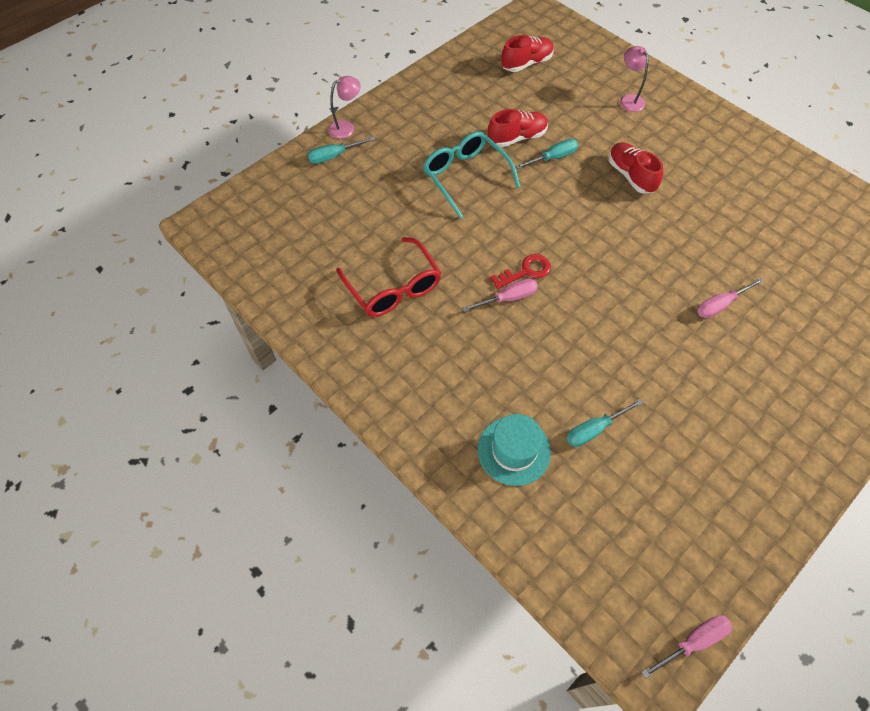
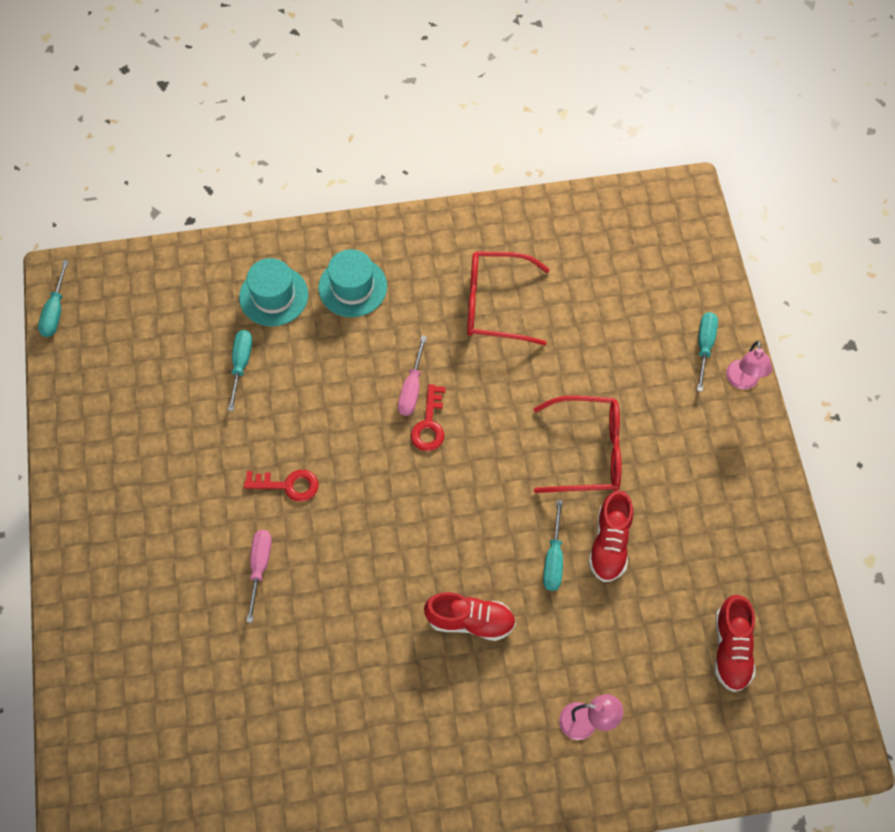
camera: 125 degrees right, 5 degrees up
turquoise glasses [423,131,520,219] -> red glasses [533,395,621,493]
pink screwdriver [642,615,732,679] -> turquoise screwdriver [38,260,69,337]
none -> red key [244,470,319,502]
none -> turquoise hat [318,249,387,317]

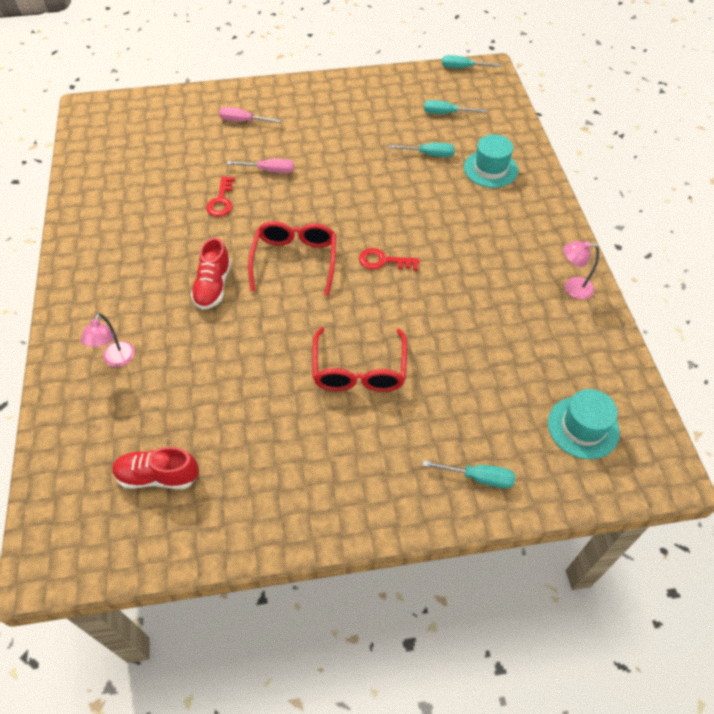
camera: 90 degrees right, 10 degrees down
red key [244,470,319,502] -> red key moved to [206,176,235,217]
turquoise hat [318,249,387,317] -> turquoise hat moved to [548,389,620,459]
pink screwdriver [398,336,427,416] -> pink screwdriver moved to [219,107,281,123]
red glasses [467,251,550,345] -> red glasses moved to [248,221,336,296]
turquoise screwdriver [543,500,563,591] -> turquoise screwdriver moved to [424,100,487,114]
red shoe [588,490,633,582] -> none
pink lamp [726,341,772,389] -> pink lamp moved to [564,241,599,299]

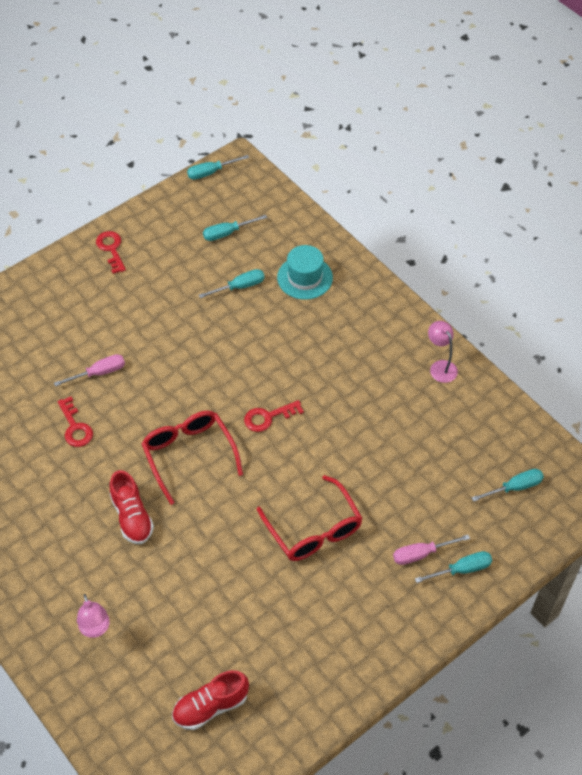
camera: 30 degrees left, 0 degrees up
pink screwdriver [219,107,281,123] -> pink screwdriver moved to [393,535,470,565]
turquoise hat [548,389,620,459] -> turquoise screwdriver [471,469,544,502]
pink lamp [564,241,599,299] -> pink lamp turned 90 degrees clockwise [428,321,458,383]
none -> red key [96,231,126,274]

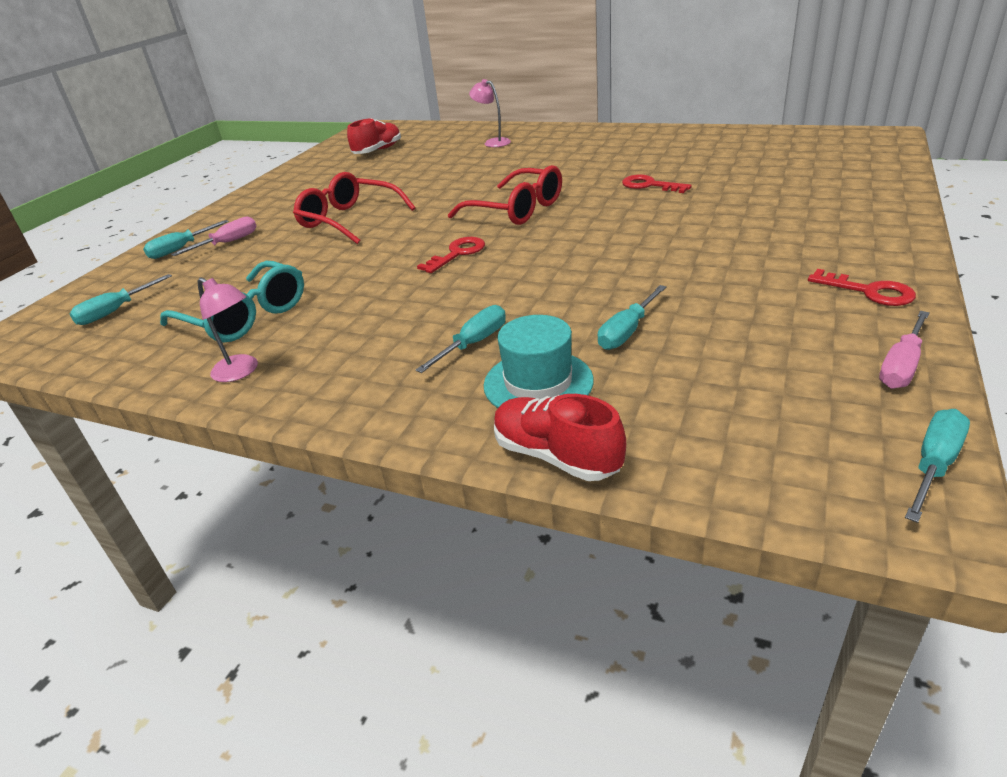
camera: 155 degrees right, 20 degrees down
pink screwdriver [54,354,125,386] -> pink screwdriver moved to [879,311,929,389]
red shoe [110,470,154,544] -> red shoe moved to [494,394,626,481]
turquoise screwdriver [203,215,267,241] -> turquoise screwdriver moved to [416,305,506,373]
none -> turquoise glasses [160,261,304,342]

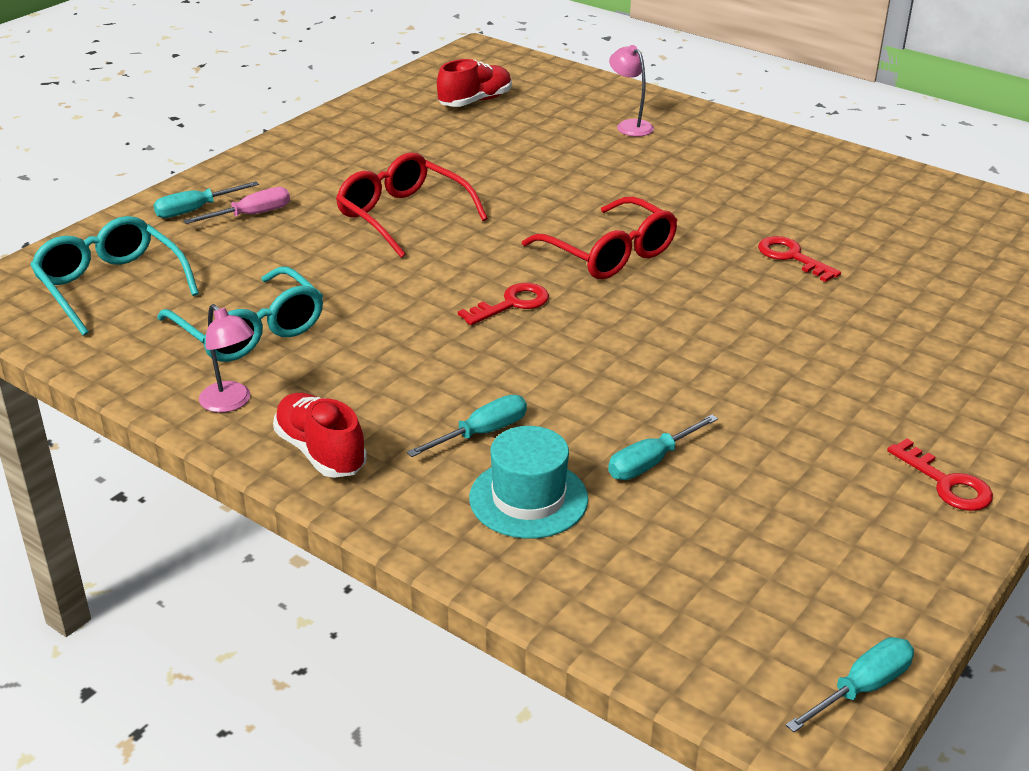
camera: 10 degrees right, 0 degrees up
turquoise screwdriver [69,274,172,325] -> turquoise glasses [30,216,199,336]
red shoe [494,394,626,481] -> red shoe moved to [273,393,367,478]
pink screwdriver [879,311,929,389] -> none

